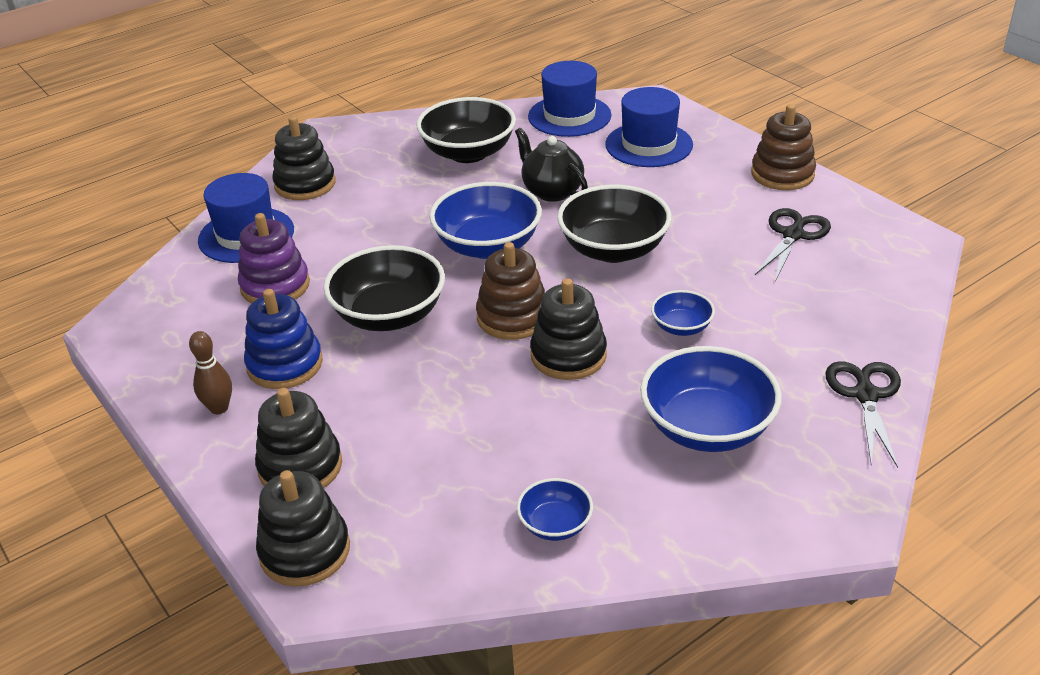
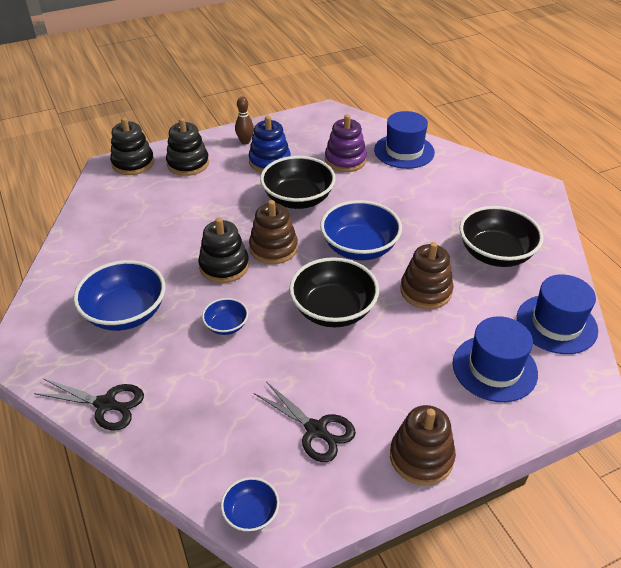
camera: 100 degrees right, 5 degrees up
black stacking toy [272,116,336,200] -> none
black teapot [515,128,588,202] -> brown stacking toy [400,242,453,309]
blue bowl [517,478,593,541] -> blue bowl moved to [221,477,279,532]

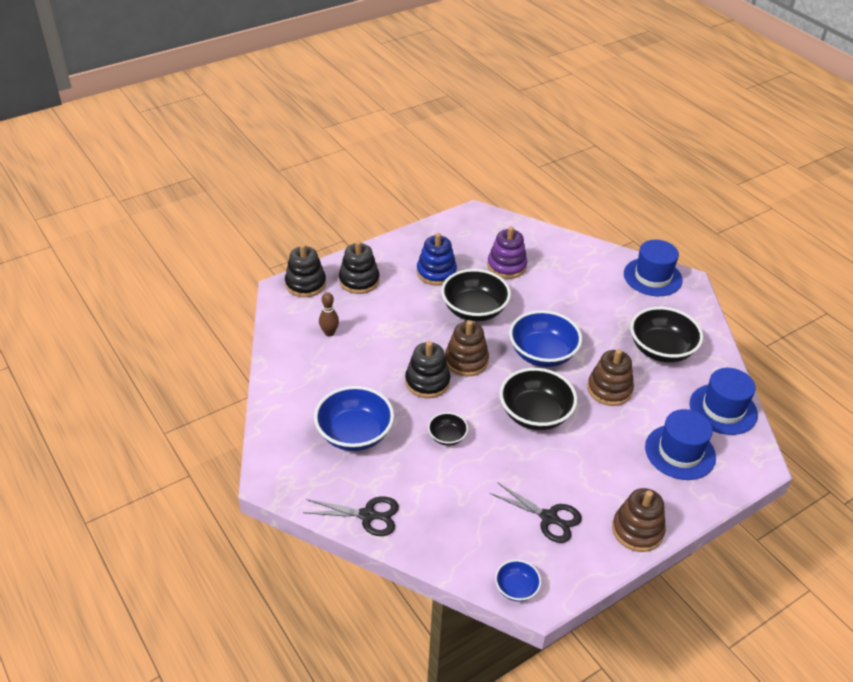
camera: 10 degrees left, 0 degrees up
blue bowl [202,298,248,335] -> black bowl [428,412,468,446]
brown bowling pin [235,97,254,144] -> brown bowling pin moved to [319,292,339,337]
blue hat [374,111,435,169] -> blue hat moved to [624,240,683,296]

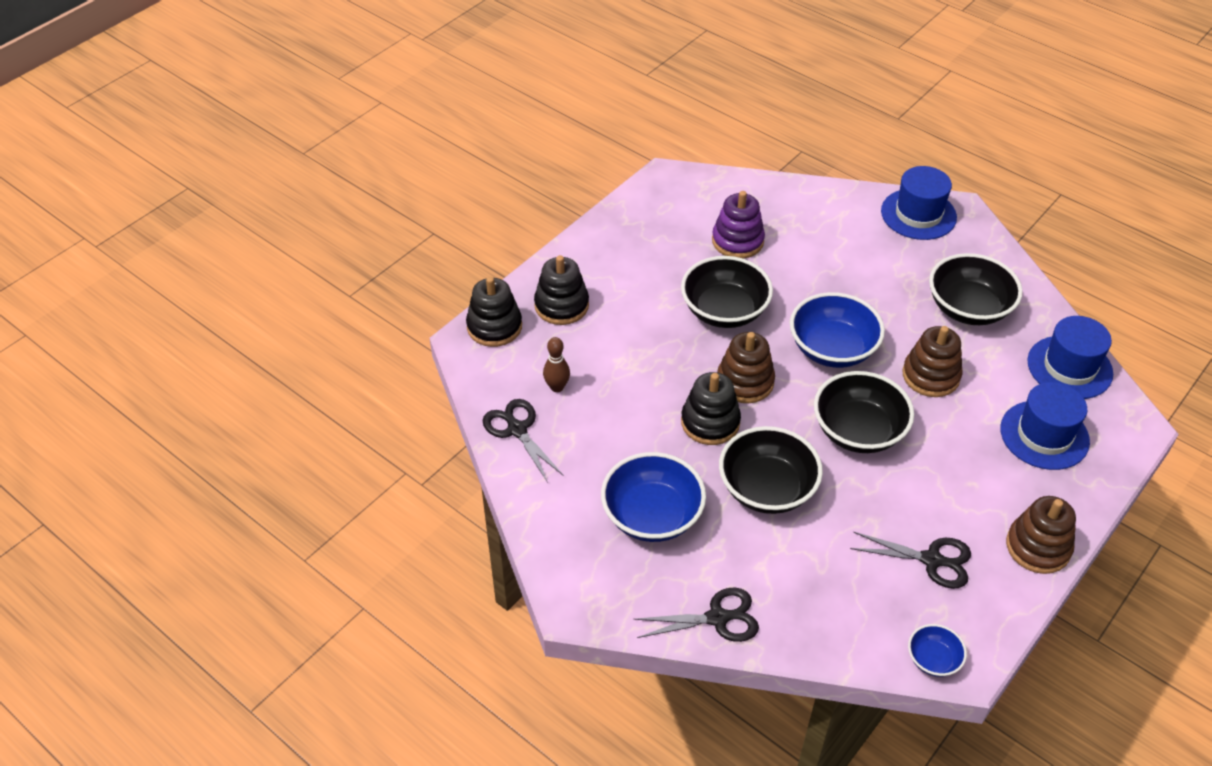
camera: 15 degrees left, 5 degrees up
blue stacking toy [417,233,457,286] -> none
black bowl [428,412,468,446] -> black bowl [719,426,823,514], size x1.96
none -> black scissors [482,399,564,483]

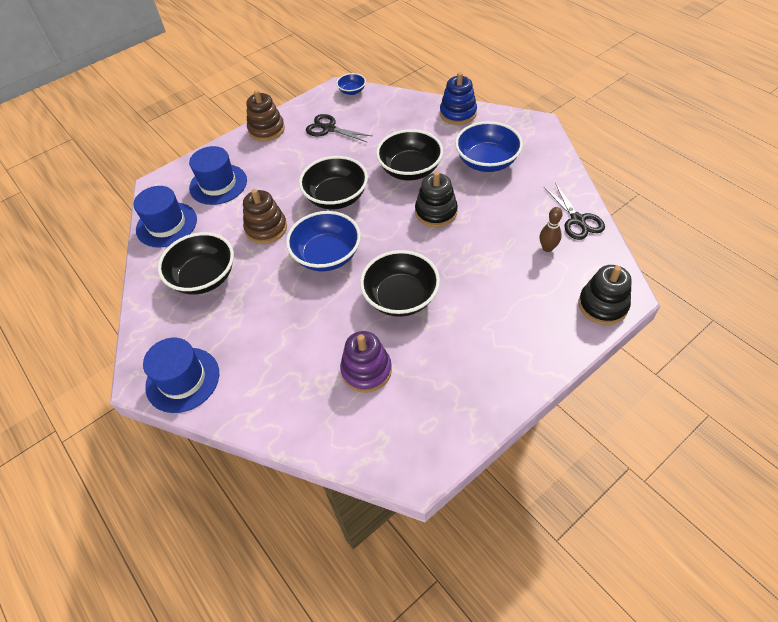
camera: 165 degrees left, 5 degrees up
black stacking toy [534,255,589,325] -> none
black scissors [634,588,759,642] -> blue stacking toy [440,72,477,125]
brown stacking toy [717,332,775,403] -> none

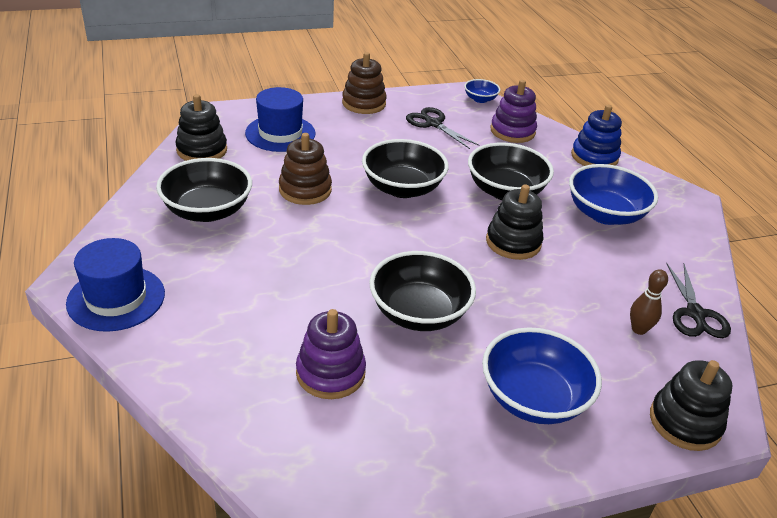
camera: 15 degrees right, 15 degrees down
blue hat [133,186,197,248] -> black stacking toy [175,94,227,161]
blue bowl [286,211,361,271] -> blue bowl moved to [482,327,602,424]
none -> purple stacking toy [490,80,537,143]

